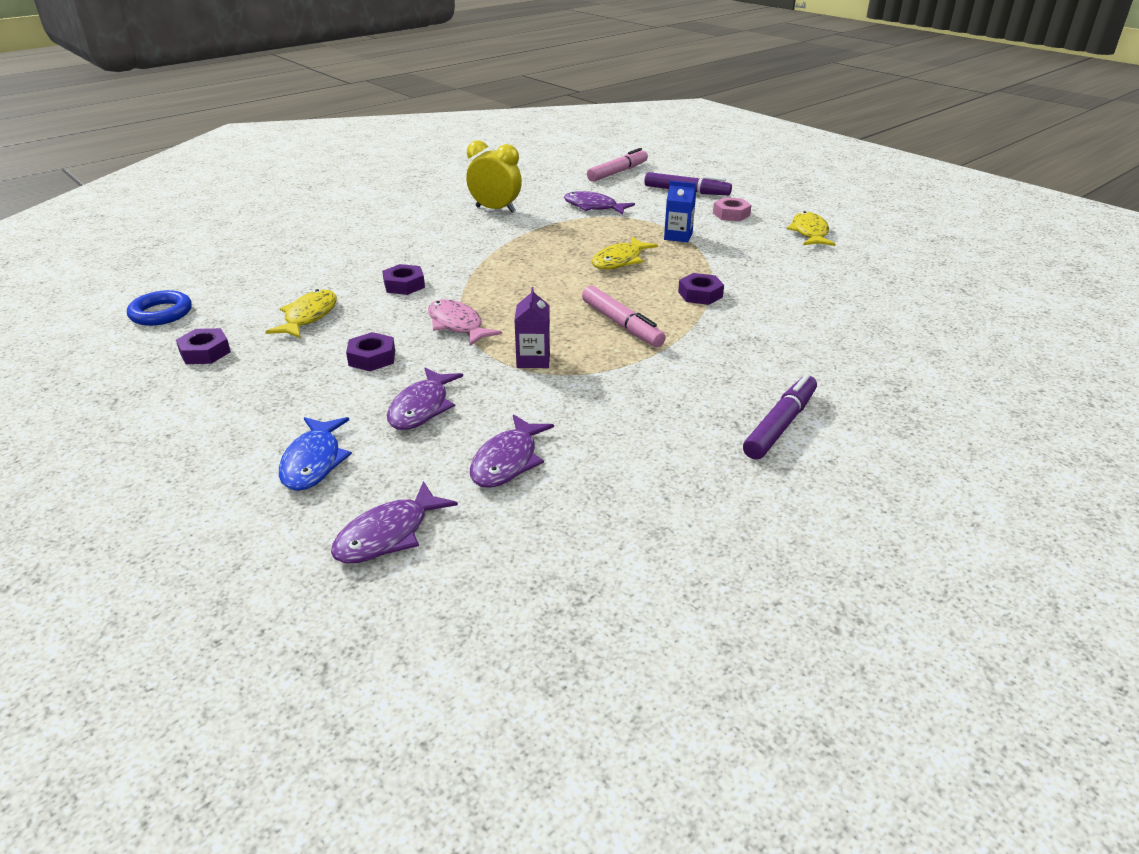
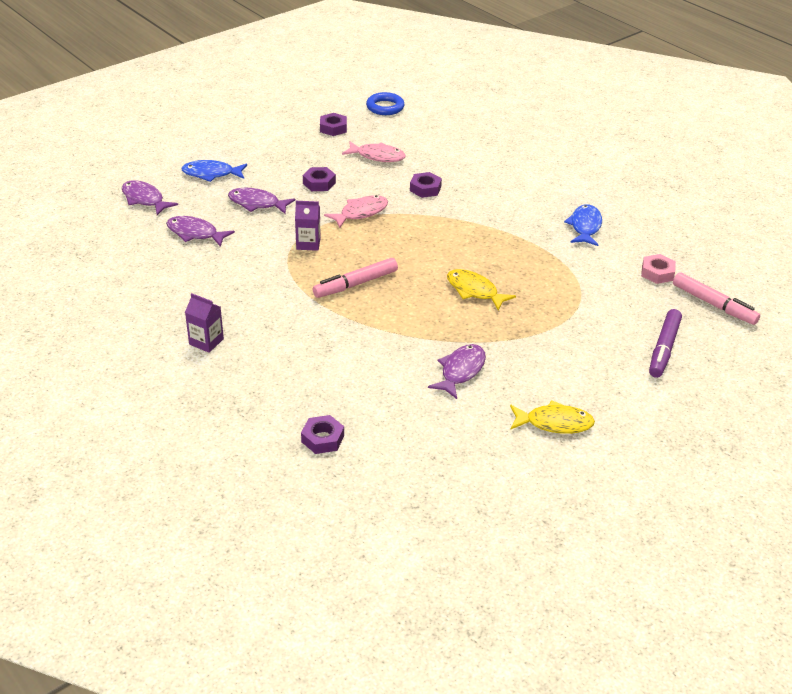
camera: 90 degrees right, 5 degrees up
yellow fish [265,289,337,338] -> pink fish [342,141,406,162]
yellow clock [466,140,522,213] -> blue fish [564,204,602,246]
purple fish [564,191,635,215] -> purple fish moved to [428,344,486,399]
blue carton [664,181,696,243] -> none
purple nut [678,273,724,305] -> purple nut moved to [301,415,344,454]
pink nut [713,197,752,221] -> pink nut moved to [641,254,676,284]
purple marker [743,374,817,460] -> purple carton [185,293,224,353]

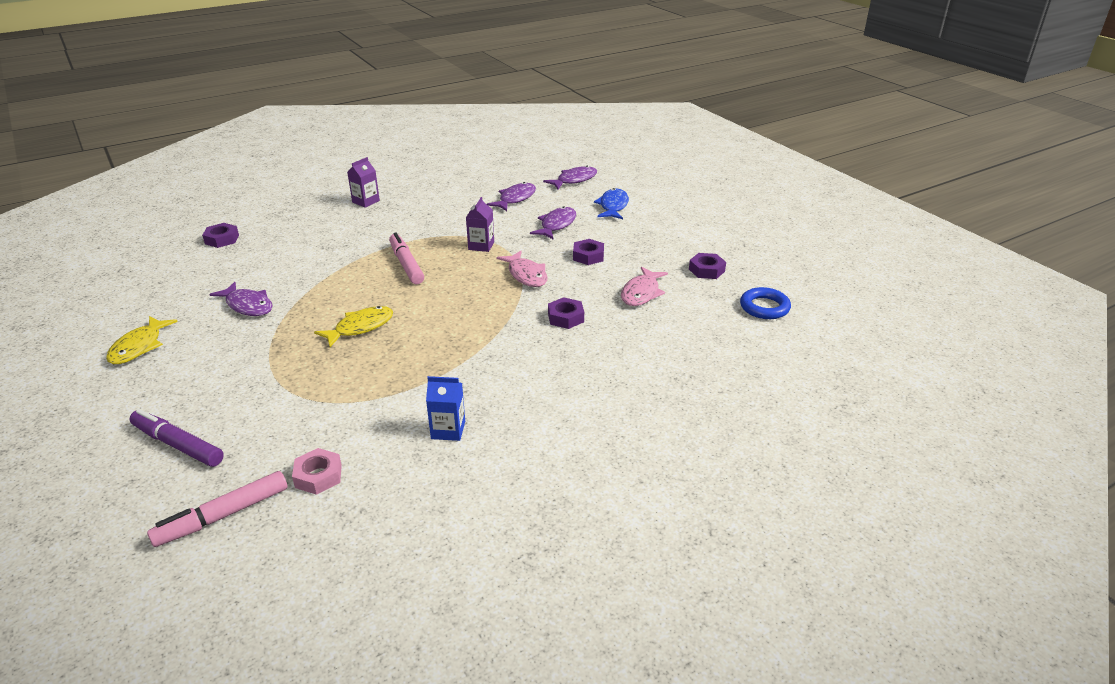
camera: 100 degrees right, 5 degrees down
blue fish [564,204,602,246] -> blue carton [426,376,465,441]

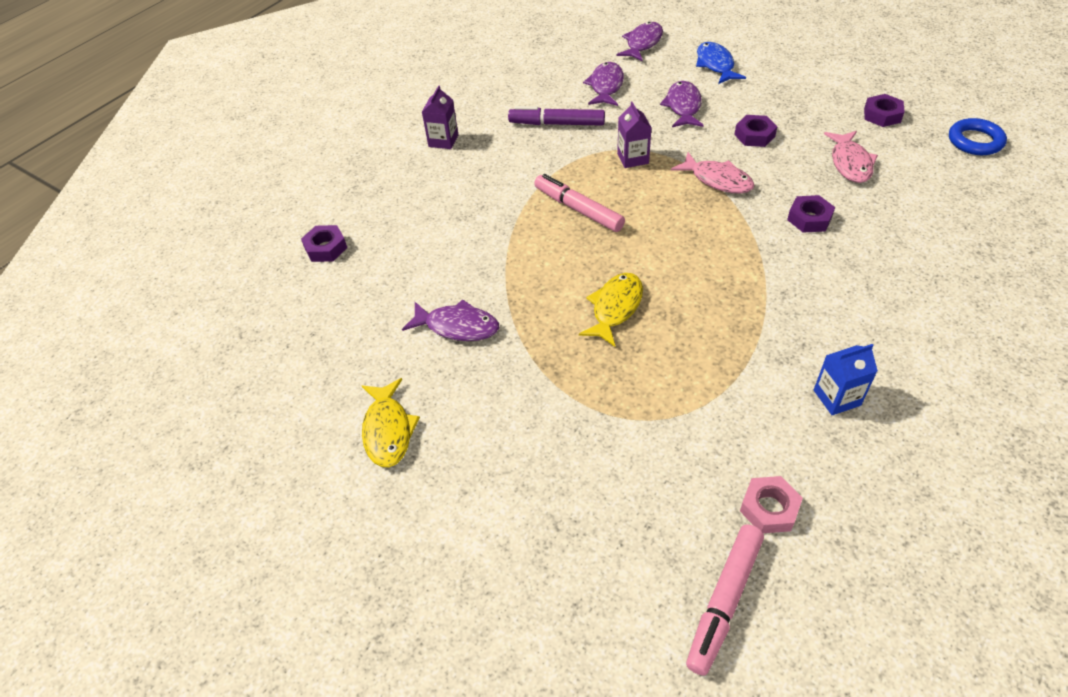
camera: 20 degrees left, 15 degrees up
purple marker [130,409,224,467] -> purple marker moved to [508,106,605,125]

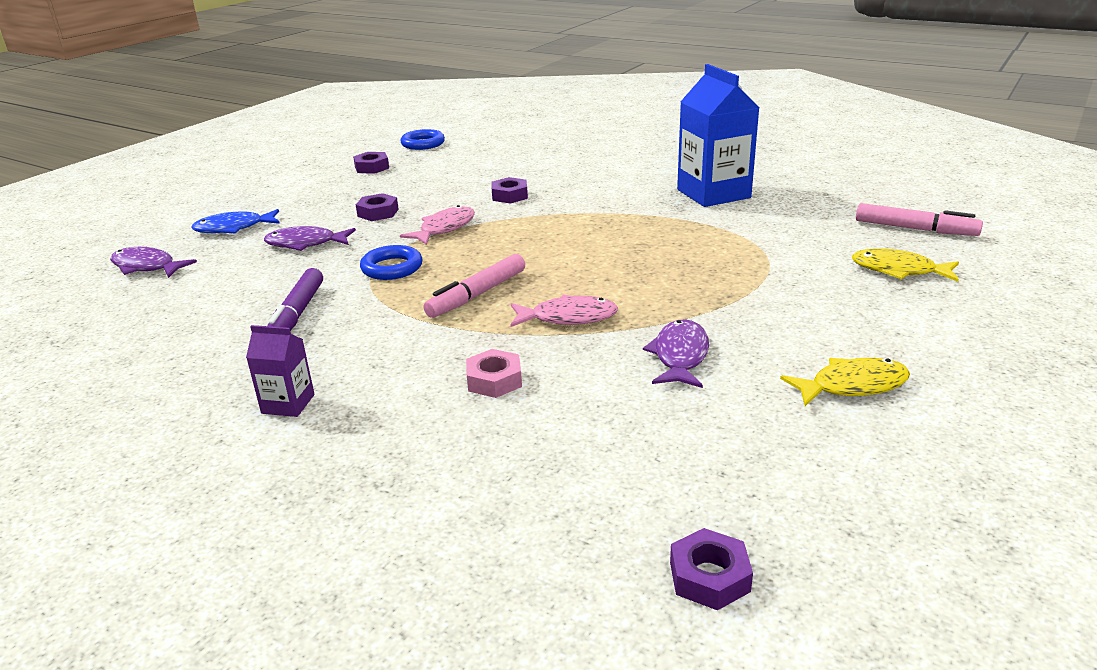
camera: 95 degrees left, 20 degrees down
purple nut [301,225,347,262] -> purple nut moved to [670,528,753,610]
yellow fish [579,273,643,347] -> yellow fish moved to [852,248,959,282]
purple fish [583,62,624,106] -> none
purple carton [617,101,652,168] -> blue ring [360,245,422,280]
pink nut [740,476,803,533] -> pink nut moved to [466,349,522,398]
blue carton [814,344,878,415] -> blue carton [677,64,760,207], size x2.08
pink fish [824,131,878,183] -> pink fish moved to [510,294,618,327]

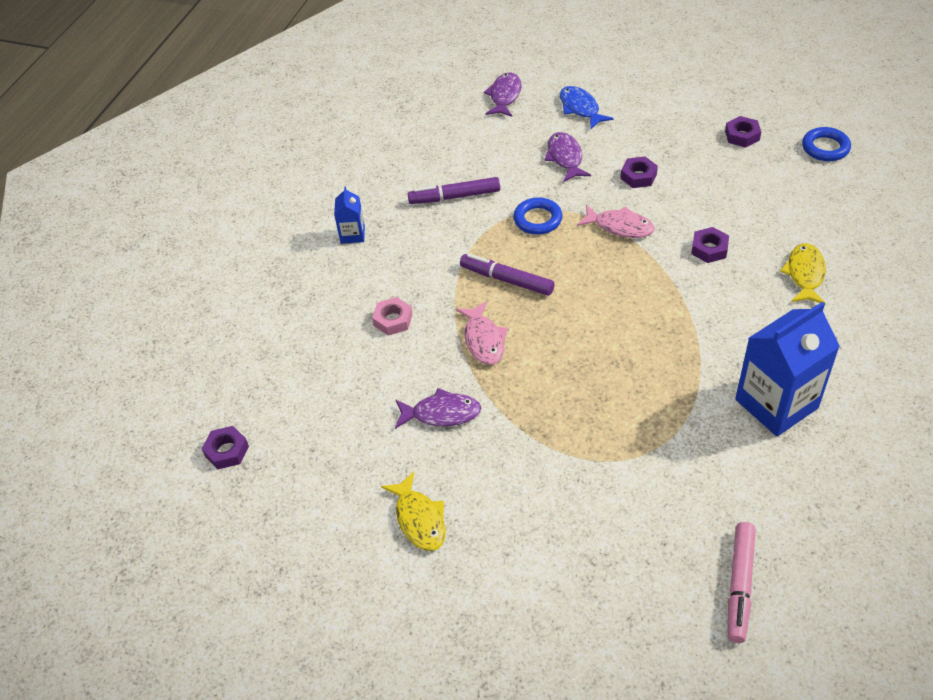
camera: 80 degrees right, 20 degrees up
purple carton [246,325,315,417] -> blue carton [334,187,365,244]
pink marker [423,254,525,318] -> purple marker [460,253,555,296]
yellow fish [852,248,959,282] -> yellow fish moved to [780,243,826,304]

